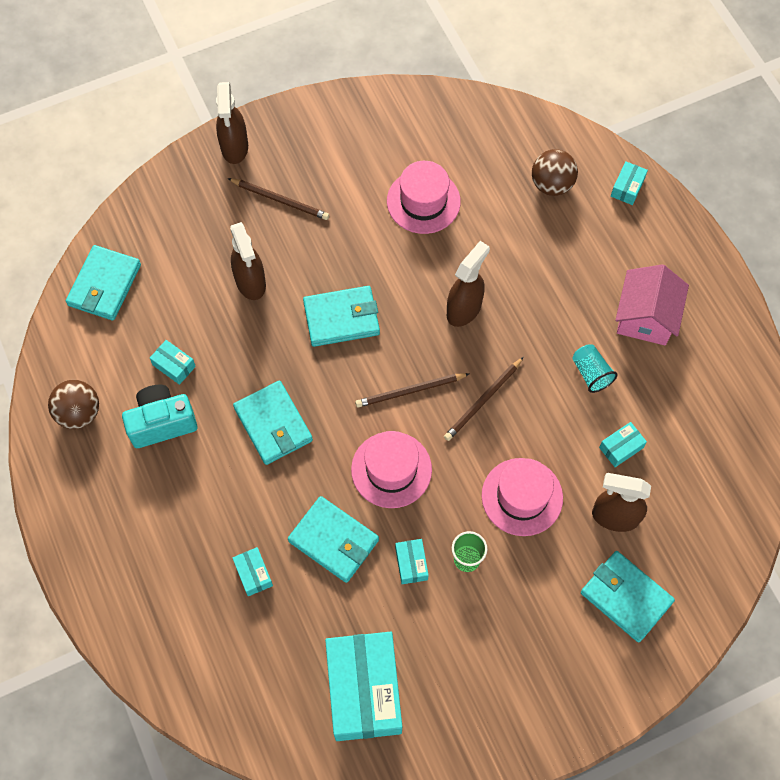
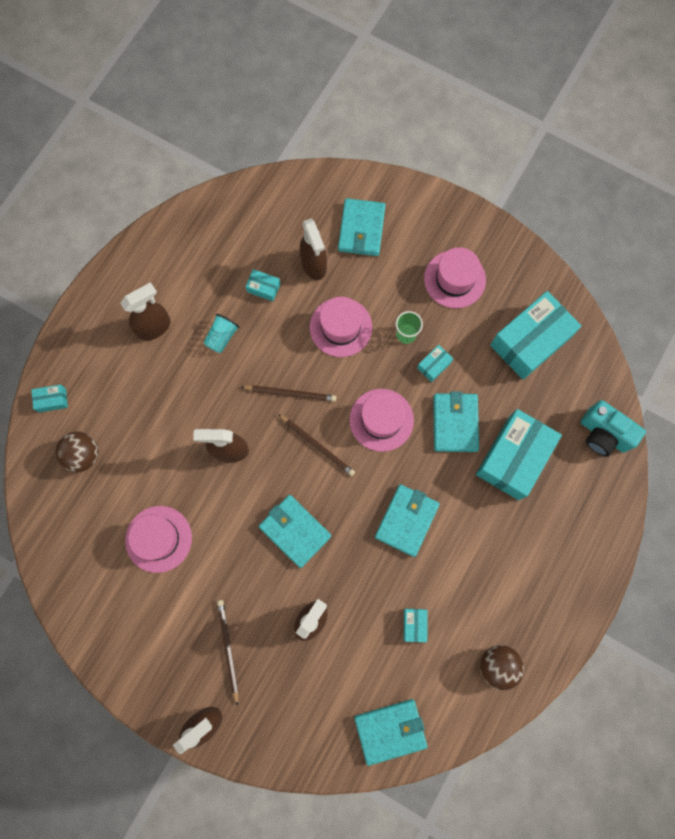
camera: 125 degrees left, 10 degrees up
turquoise camera [122,385,198,448] -> turquoise camera moved to [581,400,646,457]
turquoise box [232,547,273,596] -> turquoise box [476,409,562,500], size x2.36
pink house [615,264,689,345] -> brown spray bottle [120,282,171,341]
none -> pink hat [424,247,486,309]

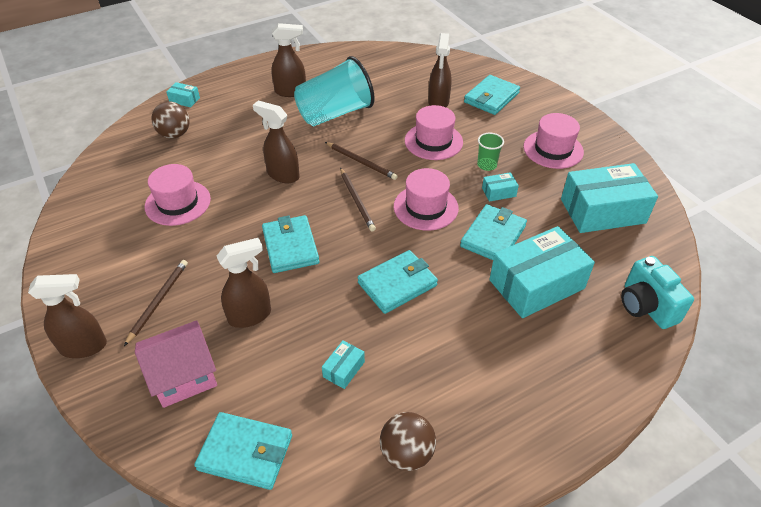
camera: 30 degrees right, 30 degrees down
turquoise cup [204,314,239,353] -> turquoise cup [294,56,375,126], size x2.27
turquoise box [245,269,280,301] -> none
none -> pink house [135,320,217,408]

